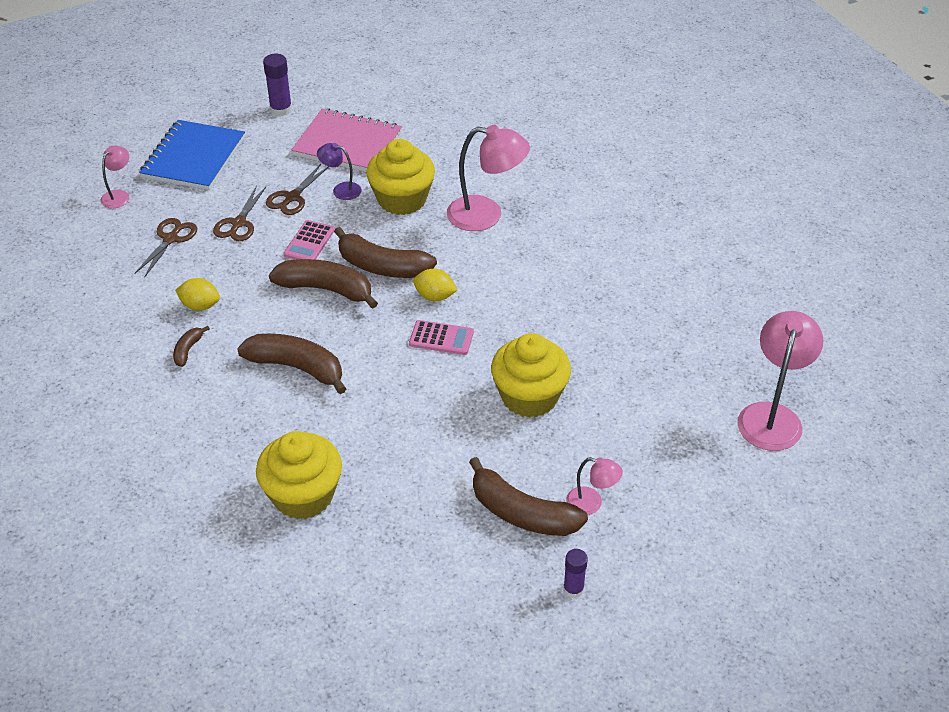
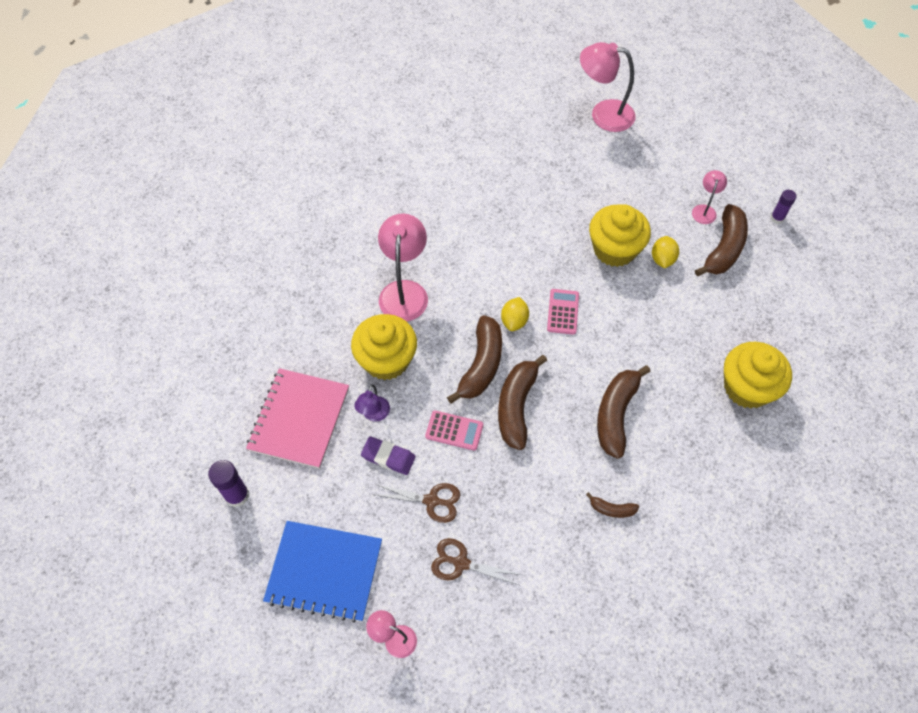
camera: 95 degrees left, 15 degrees up
yellow lemon [175,278,220,311] -> yellow lemon moved to [652,236,679,268]
brown scissors [266,164,329,215] -> purple eraser [361,436,416,475]

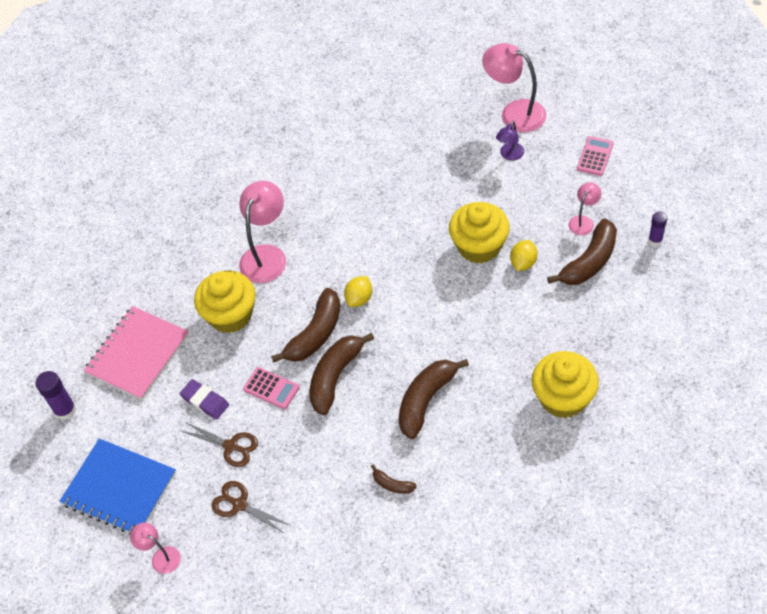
camera: 20 degrees right, 5 degrees down
purple lamp [354,384,390,421] -> purple lamp moved to [496,121,524,161]
pink calculator [547,289,579,335] -> pink calculator moved to [577,136,614,176]

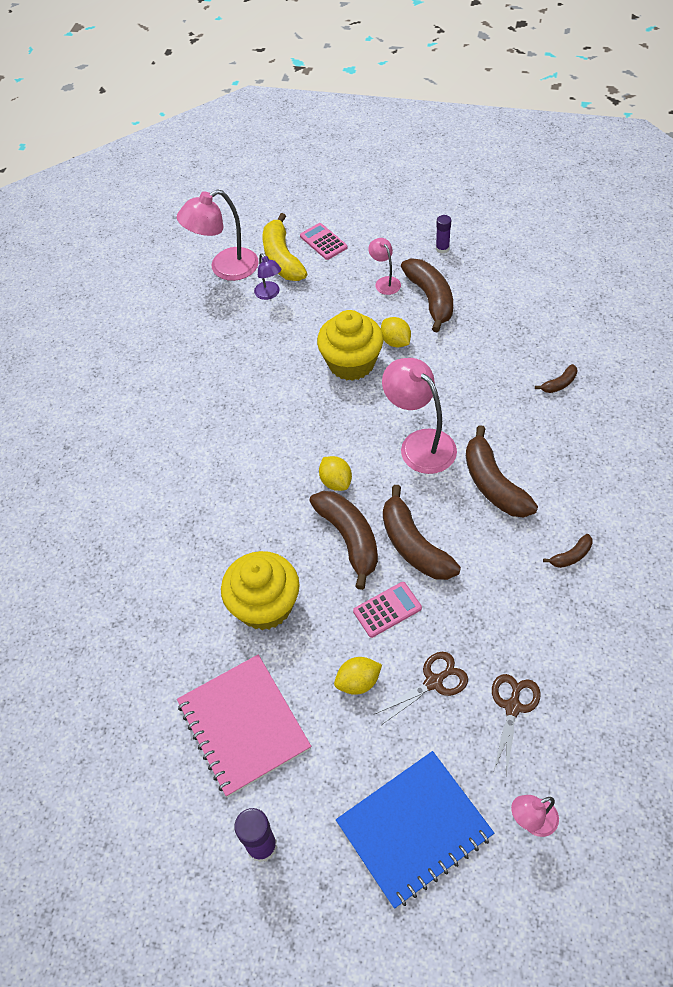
camera: 60 degrees left, 0 degrees up
purple eraser [180,379,229,420] -> yellow lemon [334,657,382,695]
brown scissors [211,481,290,534] -> brown scissors turned 135 degrees clockwise [492,674,541,777]
pink lamp [239,181,286,283] -> pink lamp moved to [382,358,457,474]
yellow cupcake [531,351,599,418] -> brown banana [535,364,577,393]
none -> yellow banana [263,213,307,281]

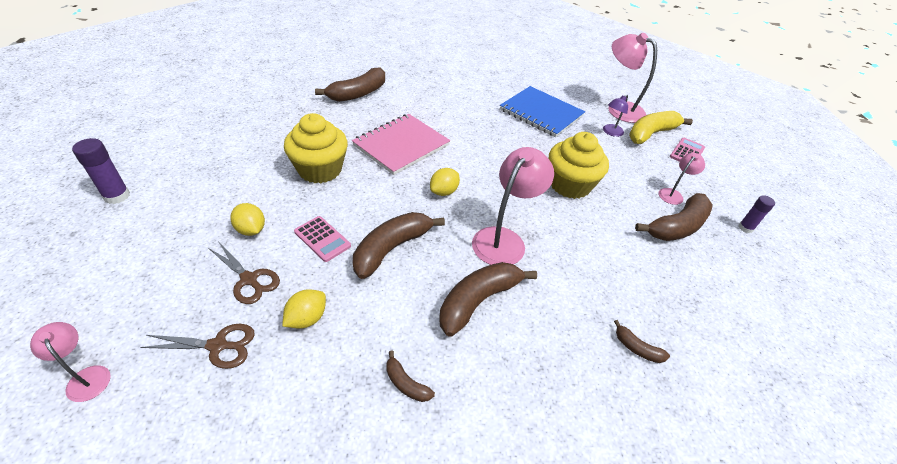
camera: 65 degrees right, 10 degrees down
pink notebook [177,654,311,797] -> pink notebook moved to [352,114,450,175]
brown banana [309,491,378,590] -> brown banana moved to [315,68,385,102]
blue notebook [336,751,494,909] -> blue notebook moved to [500,86,585,137]
yellow lemon [381,317,411,348] -> yellow lemon moved to [282,290,326,329]

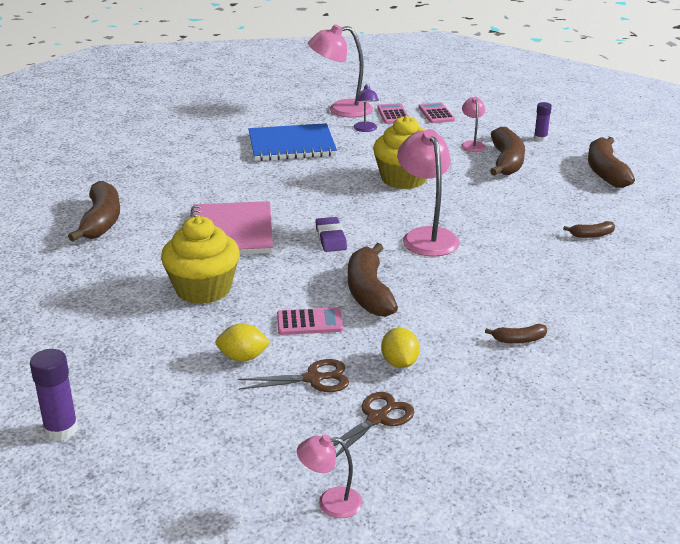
camera: 45 degrees left, 15 degrees down
yellow lemon [430,168,460,196] -> purple eraser [315,217,347,252]
brown banana [439,262,537,337] -> brown banana moved to [588,137,635,188]
yellow banana [629,111,693,144] -> pink calculator [377,103,409,124]

